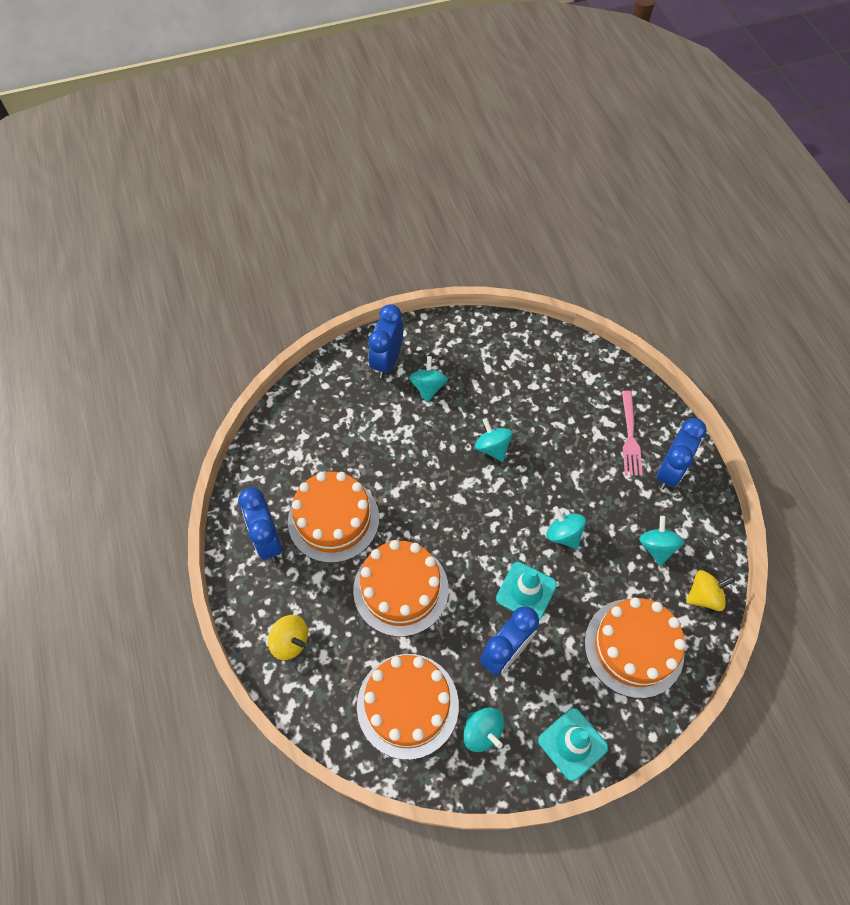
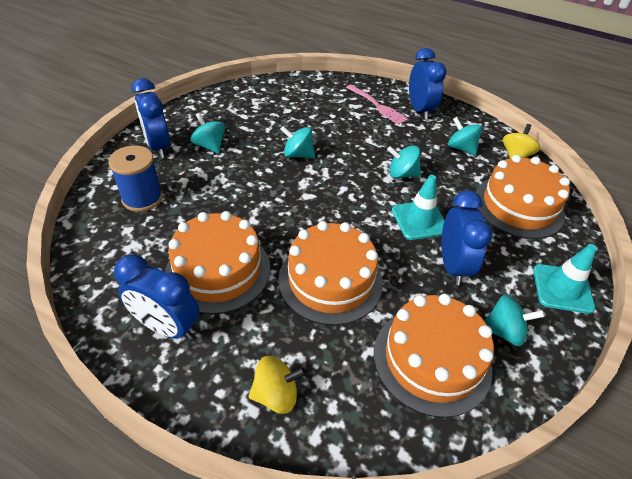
camera: 45 degrees left, 15 degrees down
none -> blue spool [108,146,163,212]

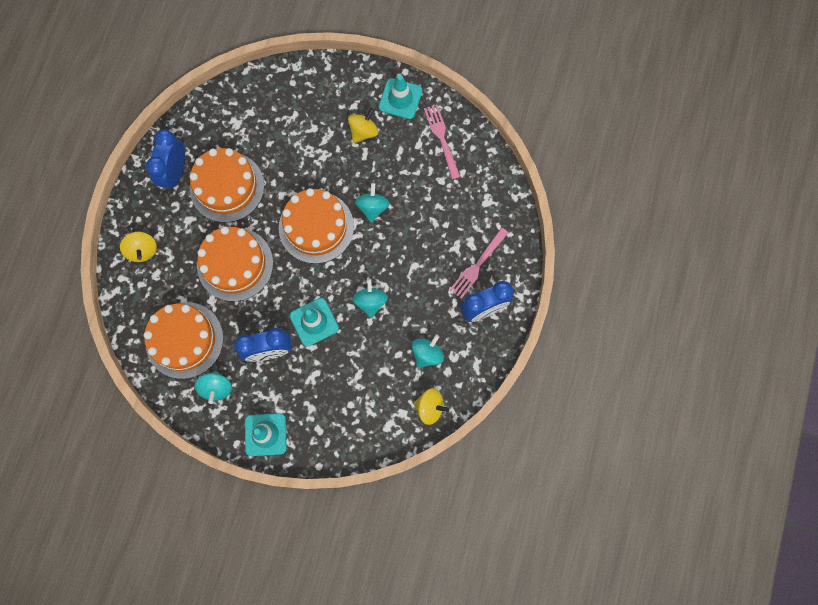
camera: 80 degrees right, 30 degrees up
blue spool [108,146,163,212] -> none
blue clock [131,78,170,158] -> none
turquoise spinning top [191,113,225,154] -> yellow spinning top [348,108,378,143]
orange cake [476,155,570,239] -> orange cake moved to [279,188,354,264]
none -> turquoise traffic cone [379,75,422,119]
none -> pink fork [424,105,460,179]

